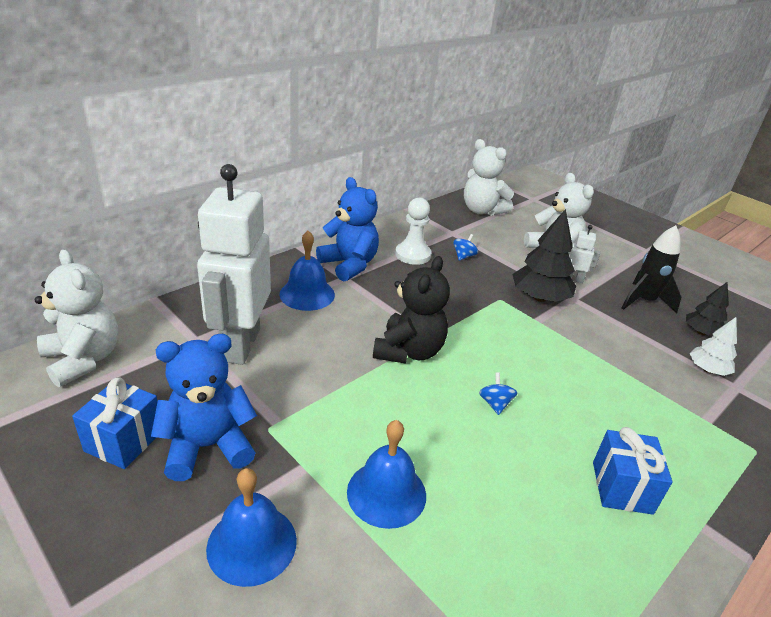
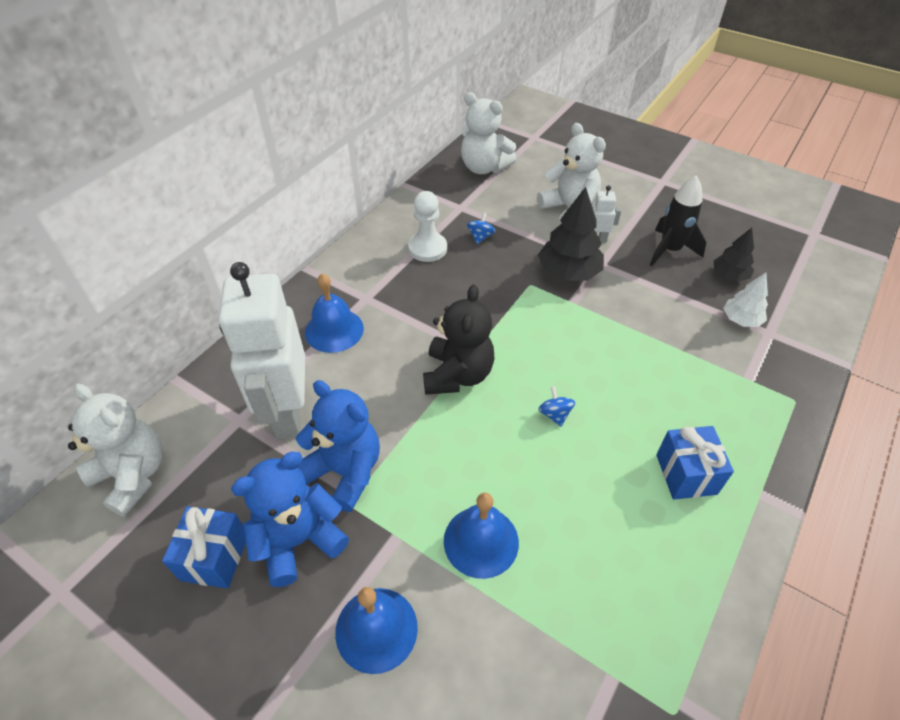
camera: 10 degrees left, 15 degrees up
blue teddy bear [316,177,379,281] -> blue teddy bear moved to [296,380,380,512]

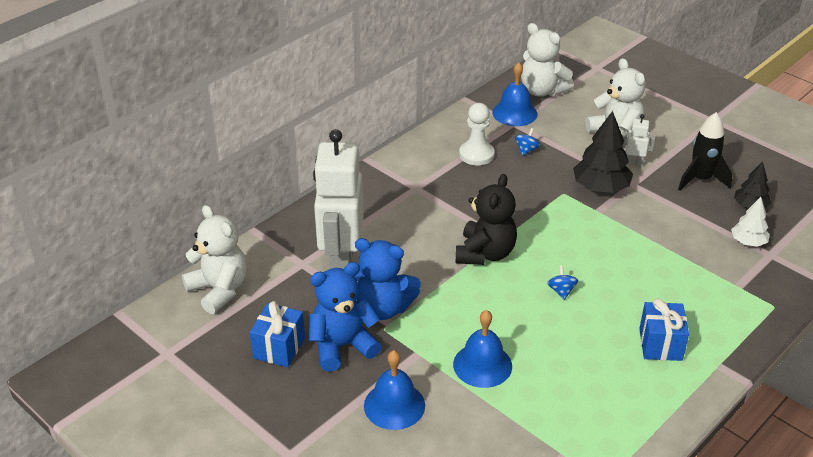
camera: 10 degrees right, 10 degrees down
blue teddy bear [296,380,380,512] -> blue teddy bear turned 150 degrees clockwise [354,238,421,320]
blue bell [305,273,364,353] -> blue bell moved to [492,63,537,126]

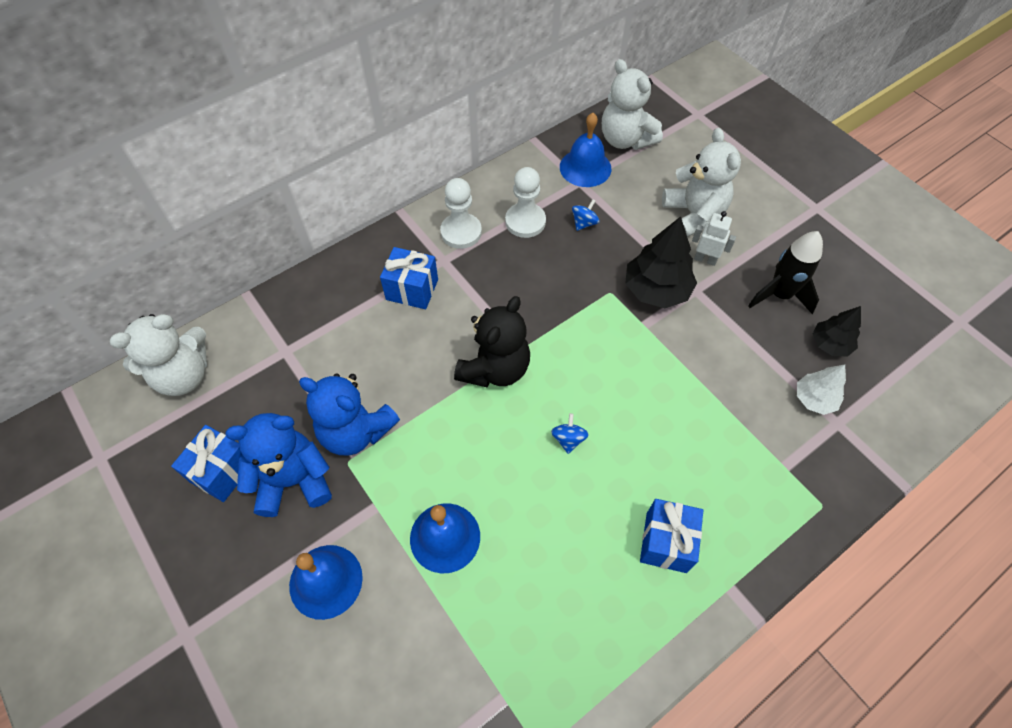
camera: 10 degrees right, 20 degrees up
white teddy bear [182,205,247,314] -> white teddy bear turned 90 degrees clockwise [109,314,207,396]
white robot [313,129,364,269] -> none
none -> blue gift [380,247,438,309]
none -> white pawn [440,178,482,249]

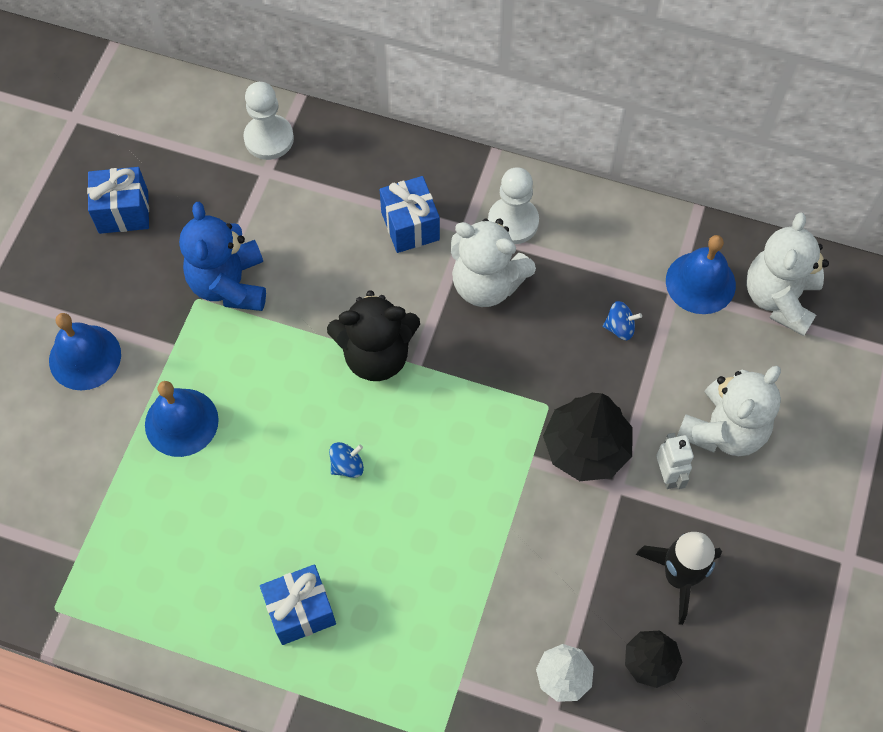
camera: 55 degrees right, 5 degrees up
white teddy bear [109,314,207,396] -> white teddy bear moved to [451,218,536,307]
blue teddy bear [225,413,332,517] -> none
white pawn [505,167,546,238] -> white pawn moved to [243,82,294,160]

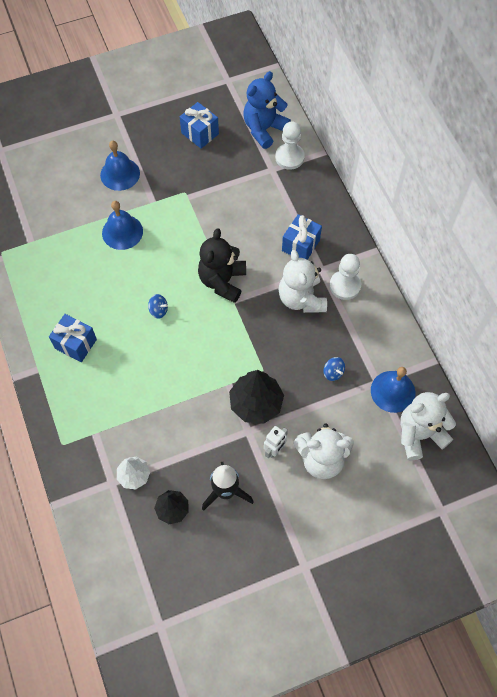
camera: 50 degrees right, 0 degrees up
blue teddy bear [179,201,266,311] -> blue teddy bear moved to [244,71,291,149]
black teddy bear [327,290,420,381] -> black teddy bear turned 60 degrees clockwise [198,228,246,303]

